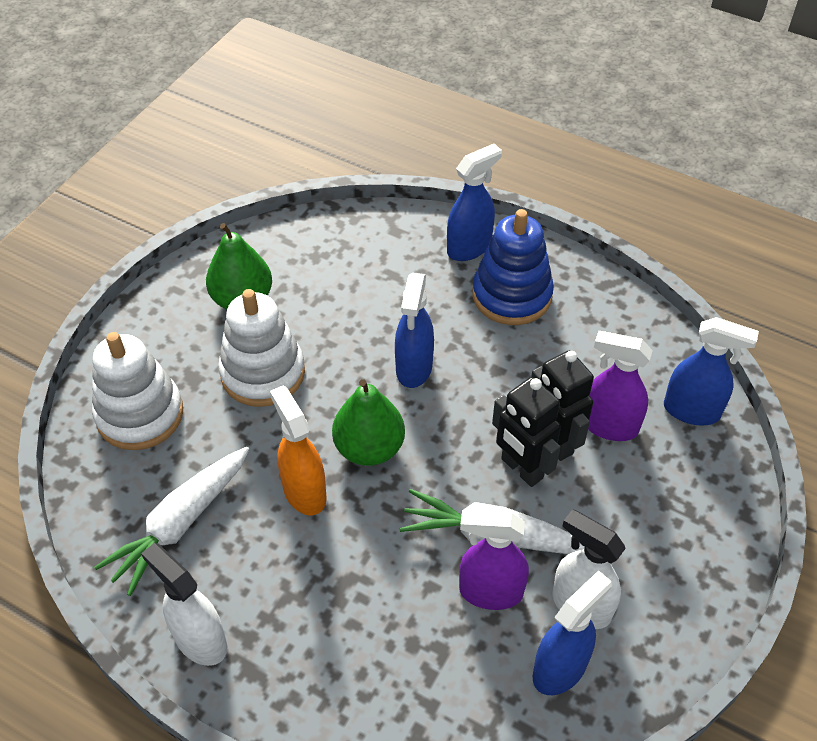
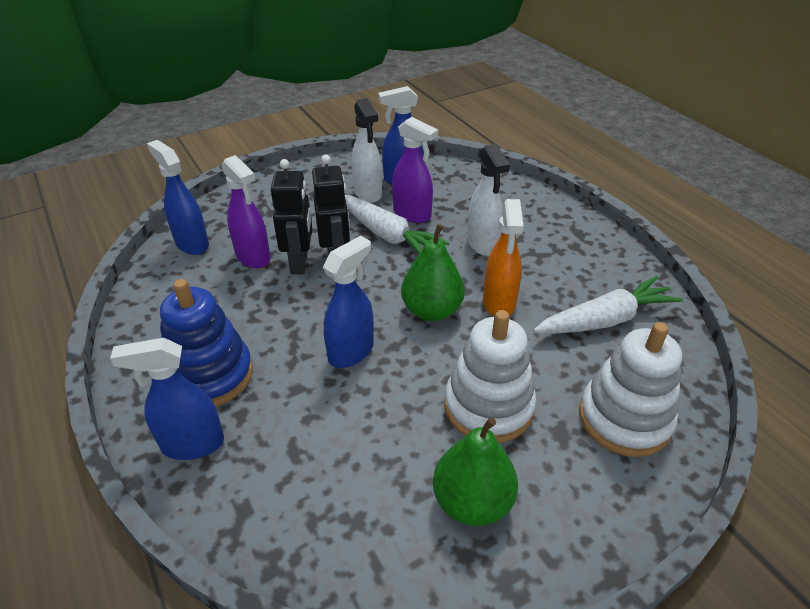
camera: 150 degrees left, 10 degrees down
white spray bottle [141,543,227,666] -> white spray bottle moved to [467,144,510,256]

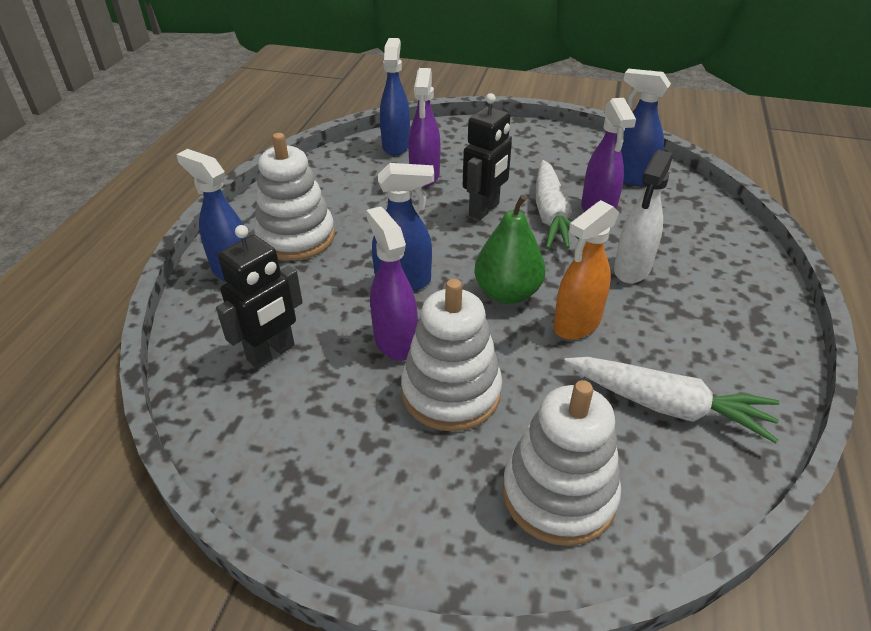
camera: 45 degrees right, 0 degrees up
blue stacking toy [160,279,253,407] -> white stacking toy [254,133,335,261]
black robot [271,159,312,274] -> black robot moved to [216,225,303,369]
white spray bottle [351,98,382,203] -> none
green pear [433,417,518,526] -> none
none -> purple spray bottle [366,206,418,361]

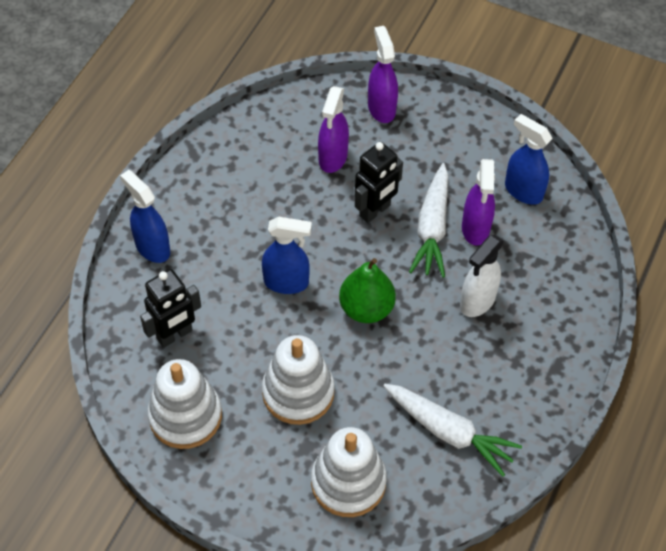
camera: 10 degrees right, 15 degrees up
white stacking toy [254,133,335,261] -> white stacking toy moved to [147,359,222,449]
purple spray bottle [366,206,418,361] -> purple spray bottle moved to [368,26,398,123]
blue spray bottle [380,38,410,156] -> none
orange spray bottle [553,200,619,340] -> none

